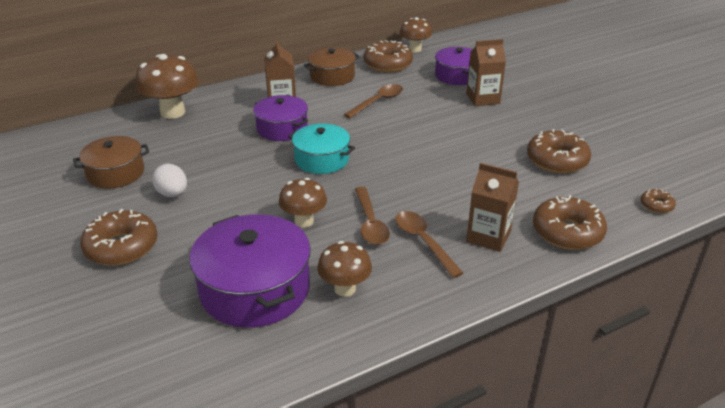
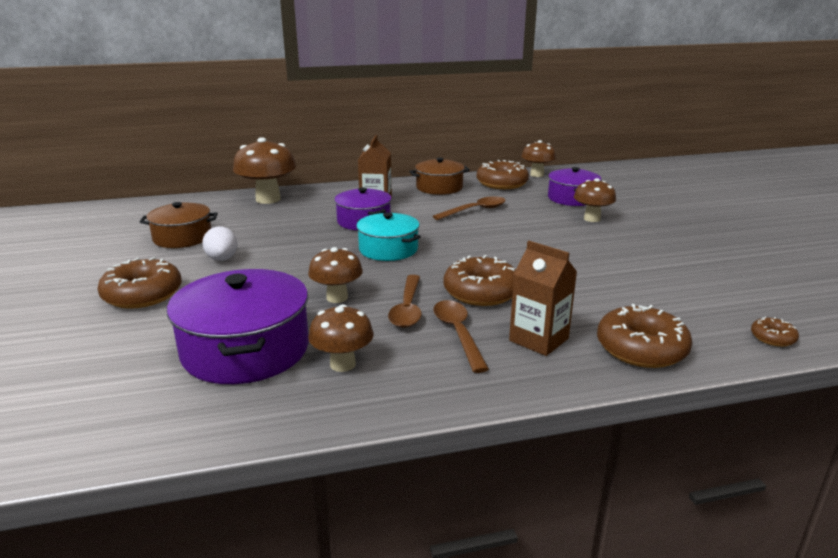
camera: 15 degrees right, 10 degrees down
brown carton [466,39,506,106] -> brown mushroom [574,178,616,222]
brown donut [527,129,591,174] -> brown donut moved to [443,255,516,306]

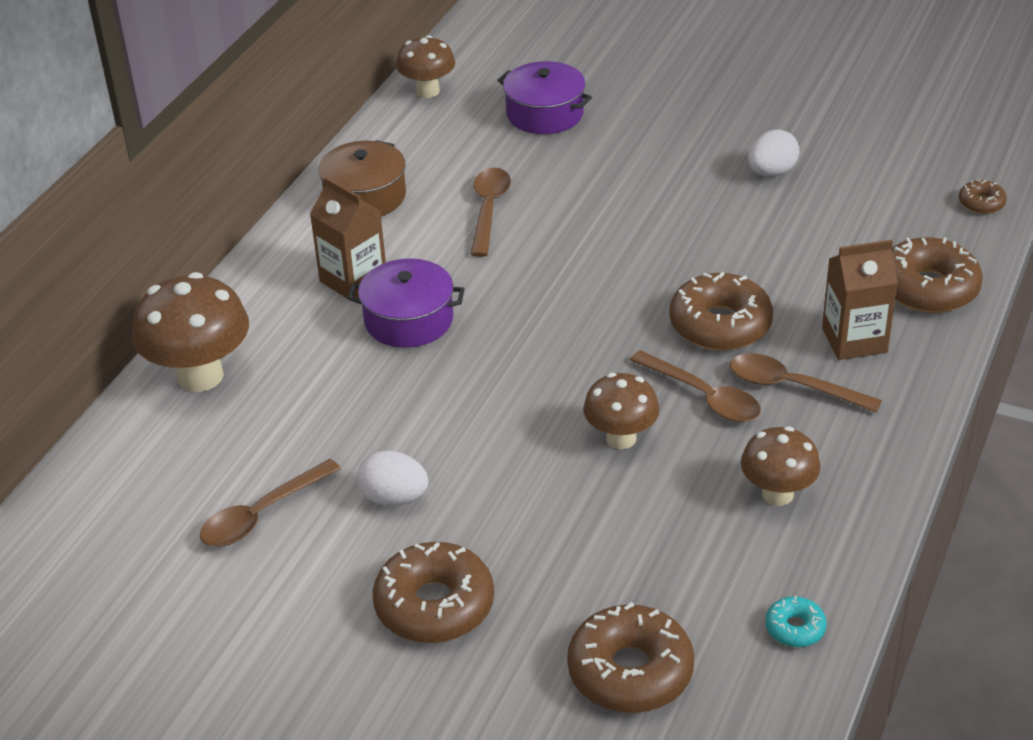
camera: 50 degrees left, 15 degrees up
brown pot [140,202,218,248] -> brown spoon [200,459,341,547]
purple pot [167,269,309,384] -> none
turquoise pot [356,212,421,261] -> none
brown donut [477,160,529,189] -> brown donut moved to [567,602,694,713]
brown mushroom [574,178,616,222] -> none
none -> white egg [748,130,799,176]
none -> turquoise donut [765,596,827,647]

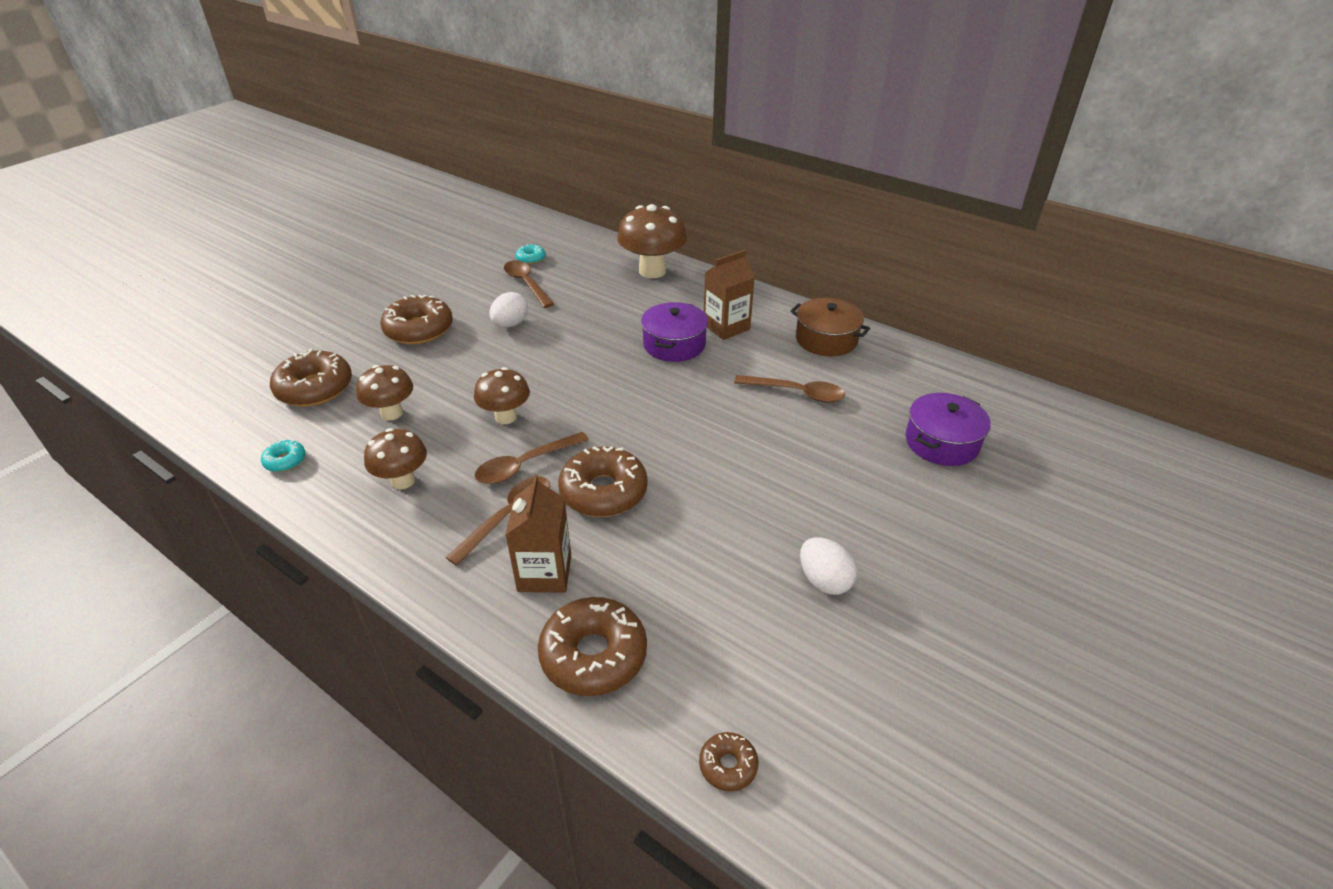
camera: 100 degrees right, 0 degrees up
brown mushroom [396,35,455,98] -> brown mushroom moved to [356,365,413,420]
none -> turquoise donut [515,244,546,264]

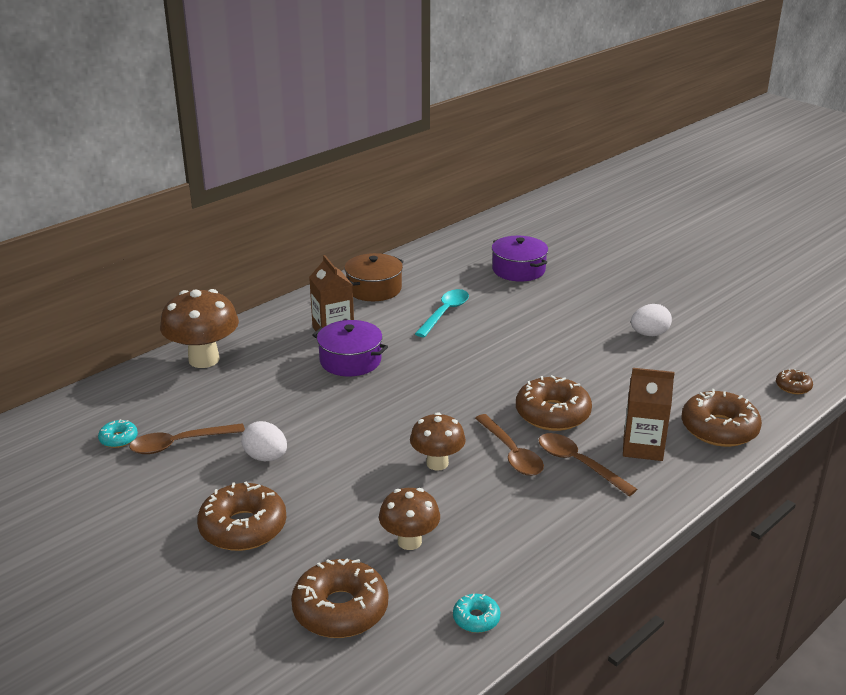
camera: 80 degrees left, 10 degrees down
brown mushroom [364,428,427,490] -> none
brown spoon [734,375,845,403] -> turquoise spoon [415,289,469,337]

